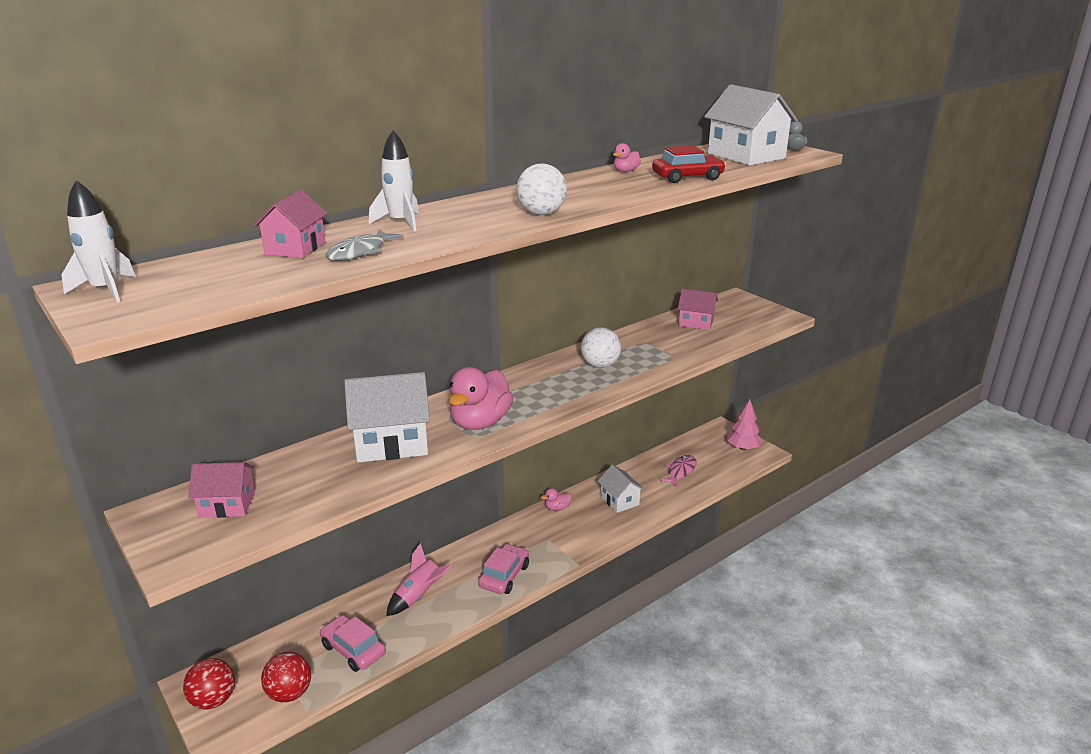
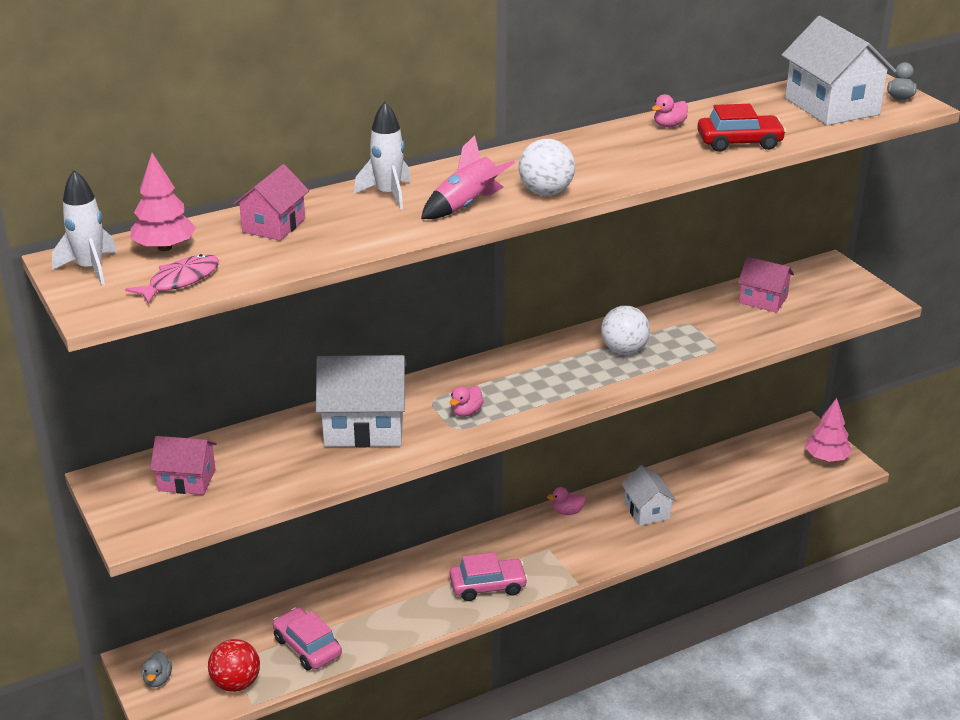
camera: 10 degrees right, 5 degrees up
red ball [183,658,235,709] -> grey duck [142,651,172,688]
grey fish [326,230,404,261] -> none
pink rocket [386,543,452,616] -> pink rocket moved to [421,135,515,219]
pink duck [448,367,513,430] -> pink duck [450,386,483,417], size x0.44
pink car [478,543,529,594] -> pink car turned 45 degrees clockwise [449,552,528,601]
pink fish [660,455,697,487] -> pink fish moved to [125,254,219,304]
none -> pink tree [131,153,196,251]

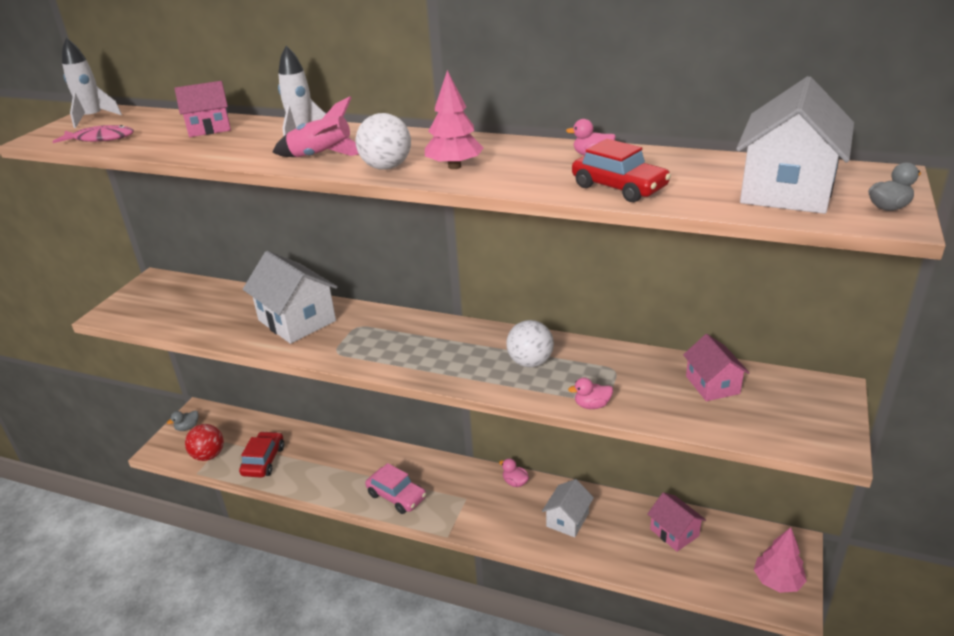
camera: 50 degrees right, 0 degrees up
pink tree [131,153,196,251] -> pink tree moved to [425,70,484,169]
pink house [150,436,217,495] -> pink house moved to [647,492,706,552]
pink car [273,607,342,670] -> red car [239,431,284,477]
pink duck [450,386,483,417] -> pink duck moved to [568,377,613,409]

